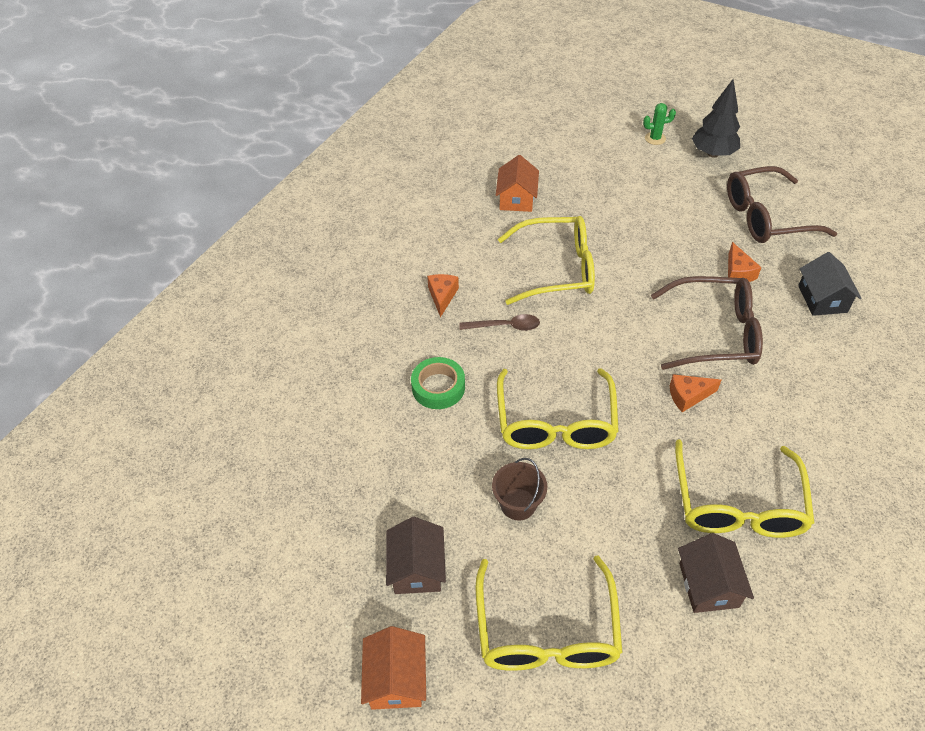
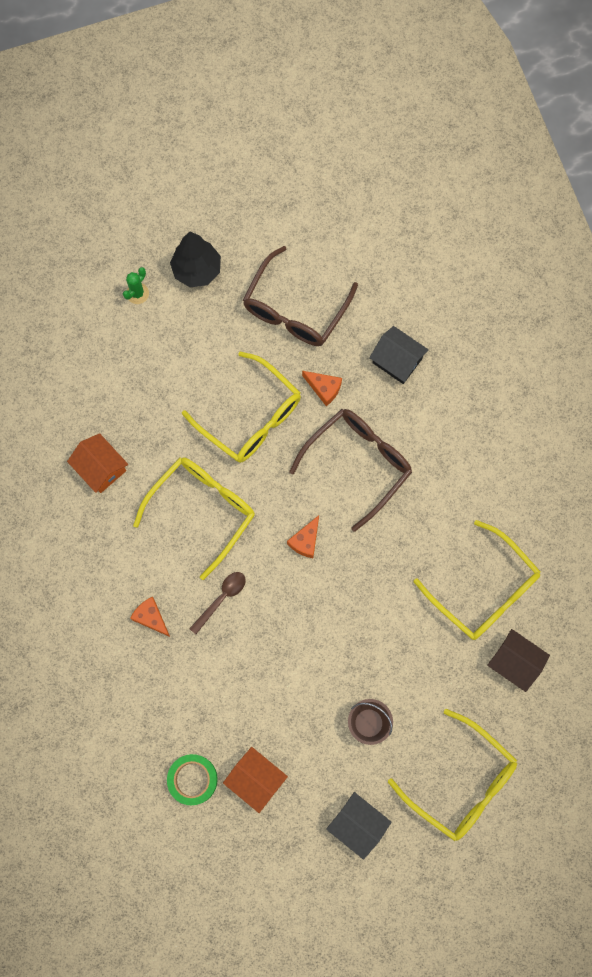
camera: 50 degrees left, 25 degrees up
orange house [361,626,426,710] -> orange house moved to [223,747,288,813]
brown house [386,517,446,594] -> black house [326,792,391,860]
green tape [411,357,465,409] -> green tape moved to [167,754,218,805]
yellow glasses [497,368,619,449] -> yellow glasses moved to [182,351,301,463]
orange cheese [670,374,721,412] -> orange cheese moved to [287,515,319,558]

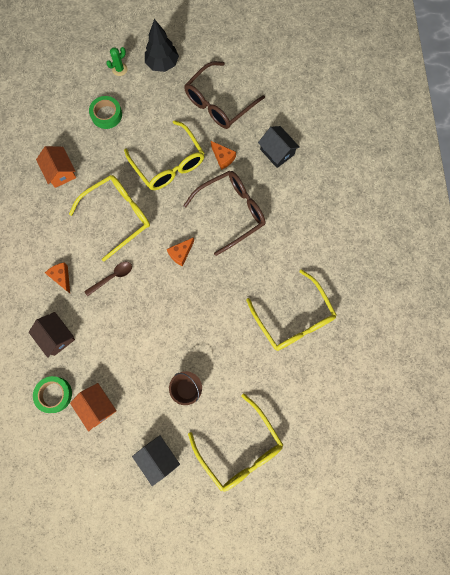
camera: 15 degrees right, 0 degrees up
brown house [487,629,550,692] -> brown house moved to [29,312,75,358]
none -> green tape [89,96,122,129]

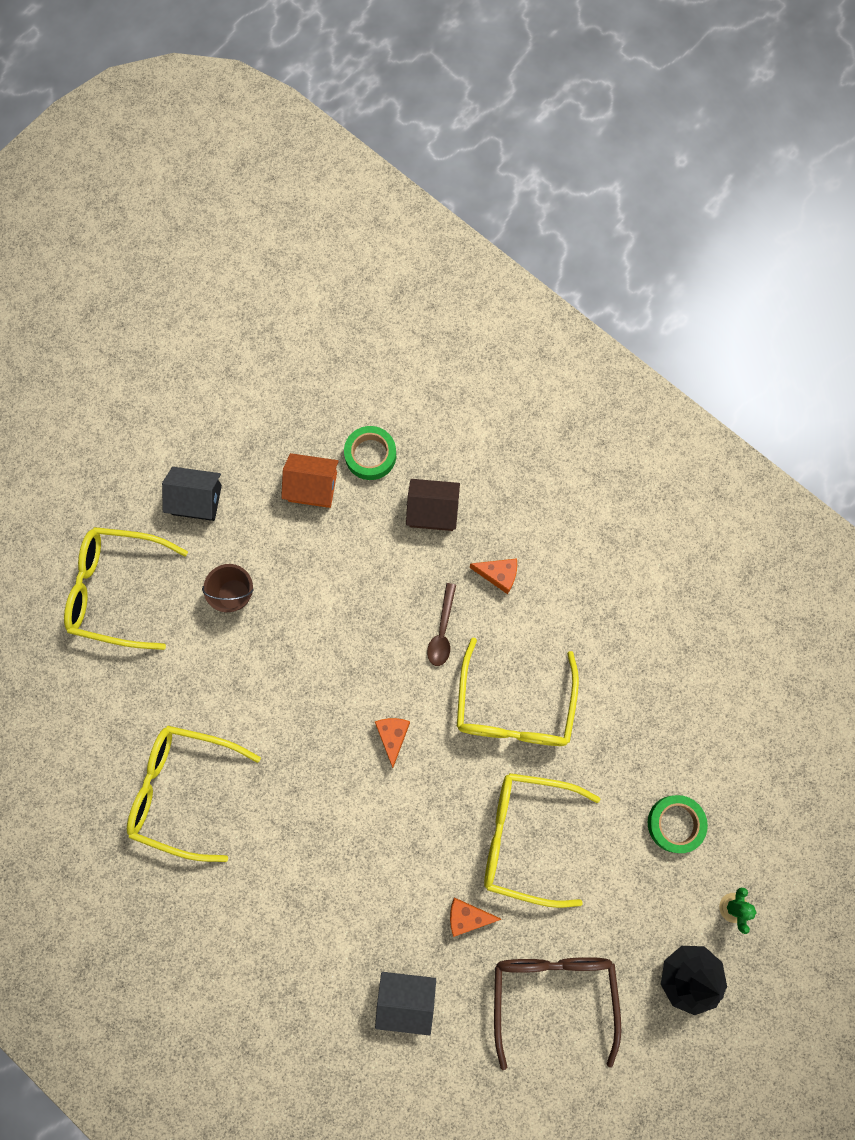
camera: 135 degrees right, 0 degrees up
orange house [36,146,76,188] -> none
brown glasses [183,171,266,256] -> none

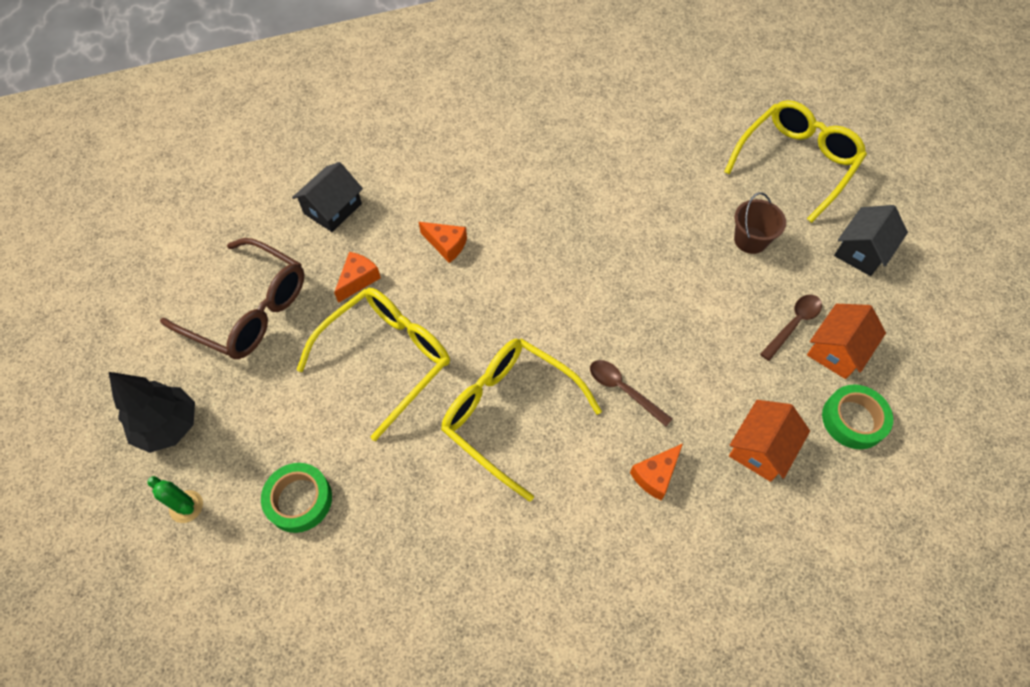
camera: 120 degrees right, 15 degrees down
yellow glasses [127,726,261,862] -> none
orange cheese [375,718,410,768] -> orange cheese moved to [419,222,467,263]
brown house [406,479,460,531] -> orange house [729,400,810,482]
none -> brown spoon [760,294,822,361]

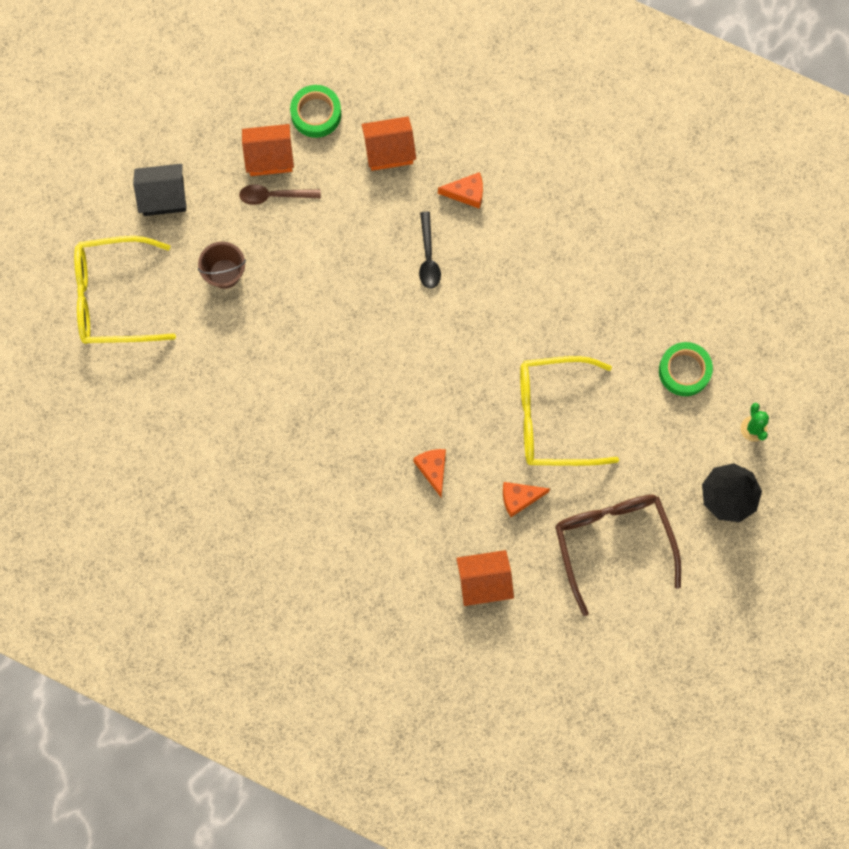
camera: 135 degrees left, 15 degrees up
black house [292,162,363,232] -> orange house [456,550,514,606]
yellow glasses [441,338,602,502] -> none
brown spoon [590,360,673,426] -> black spoon [419,212,441,289]

